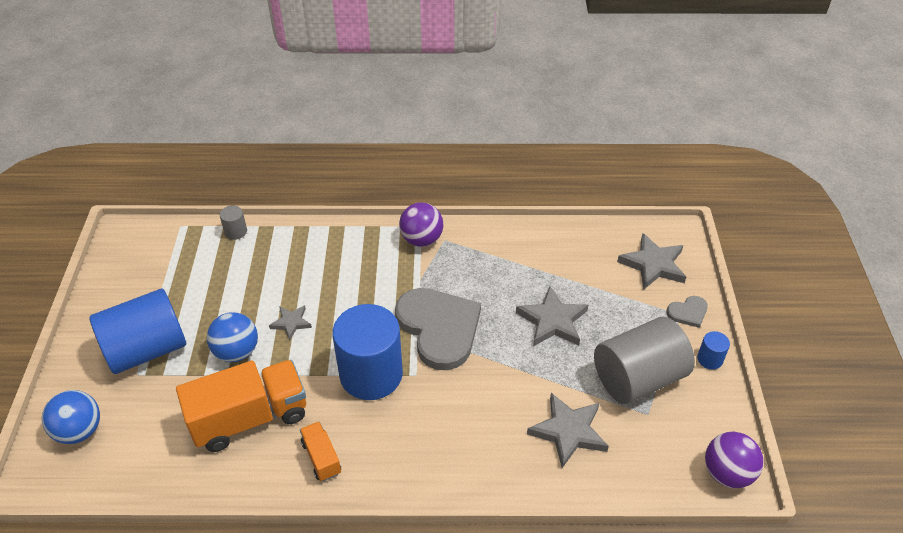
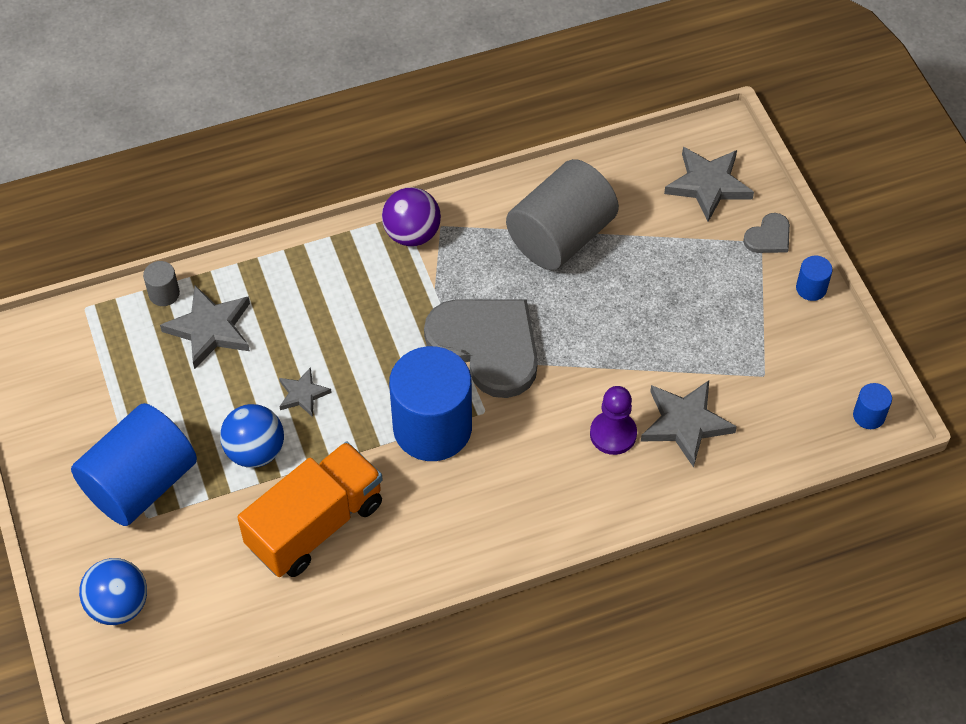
camera: 20 degrees left, 10 degrees up
orange truck [300,421,341,481] -> none
grey star [516,286,588,346] -> grey star moved to [160,285,250,369]
grey cylinder [594,317,695,404] -> grey cylinder moved to [506,159,619,270]
purple ball [705,432,763,488] -> blue cylinder [853,383,892,429]
none -> purple pawn [590,386,637,455]

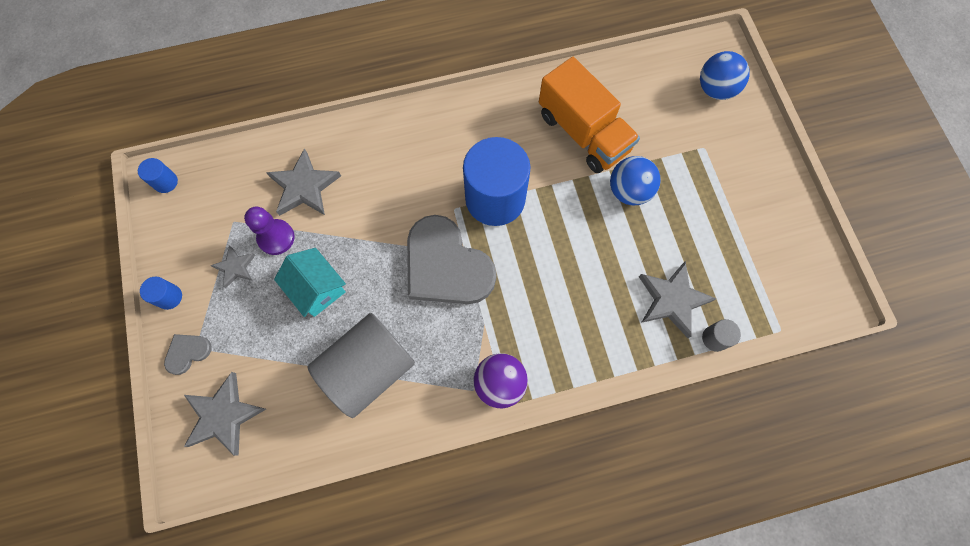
camera: 175 degrees left, 15 degrees up
blue cylinder [71,403,197,526] -> none
orange truck [237,442,383,577] -> orange truck turned 90 degrees counterclockwise [539,57,640,173]
grey star [279,367,332,417] -> grey star moved to [211,245,256,288]
purple pawn [590,386,637,455] -> purple pawn moved to [244,207,294,255]
none -> turquoise house [274,248,346,317]

